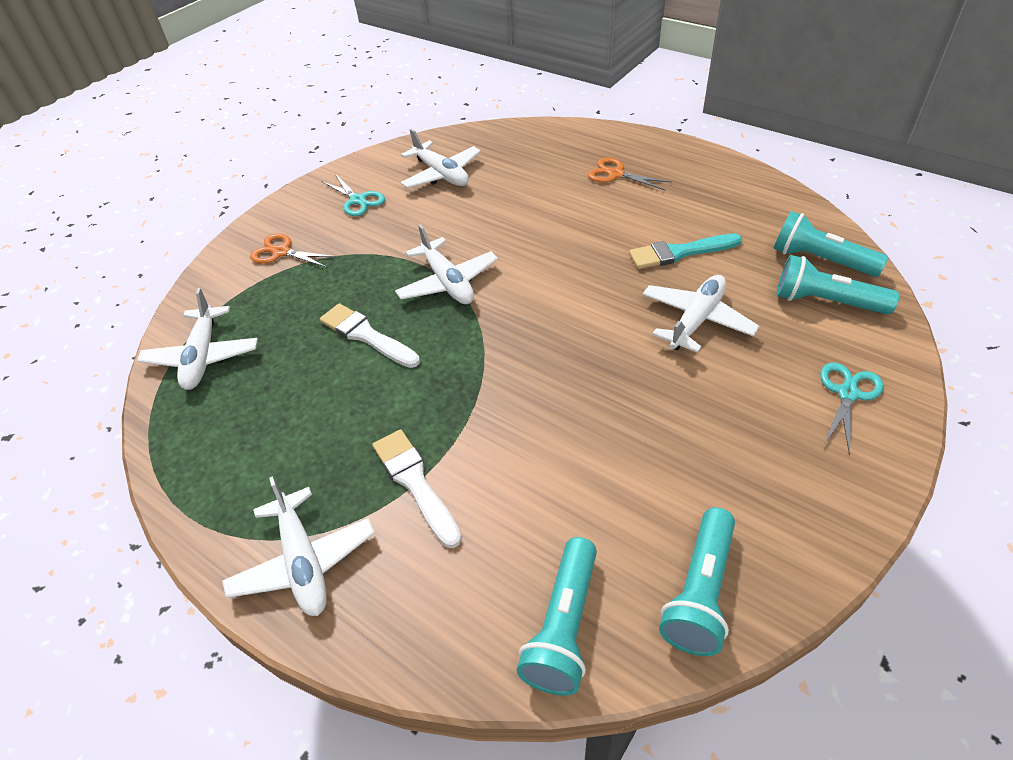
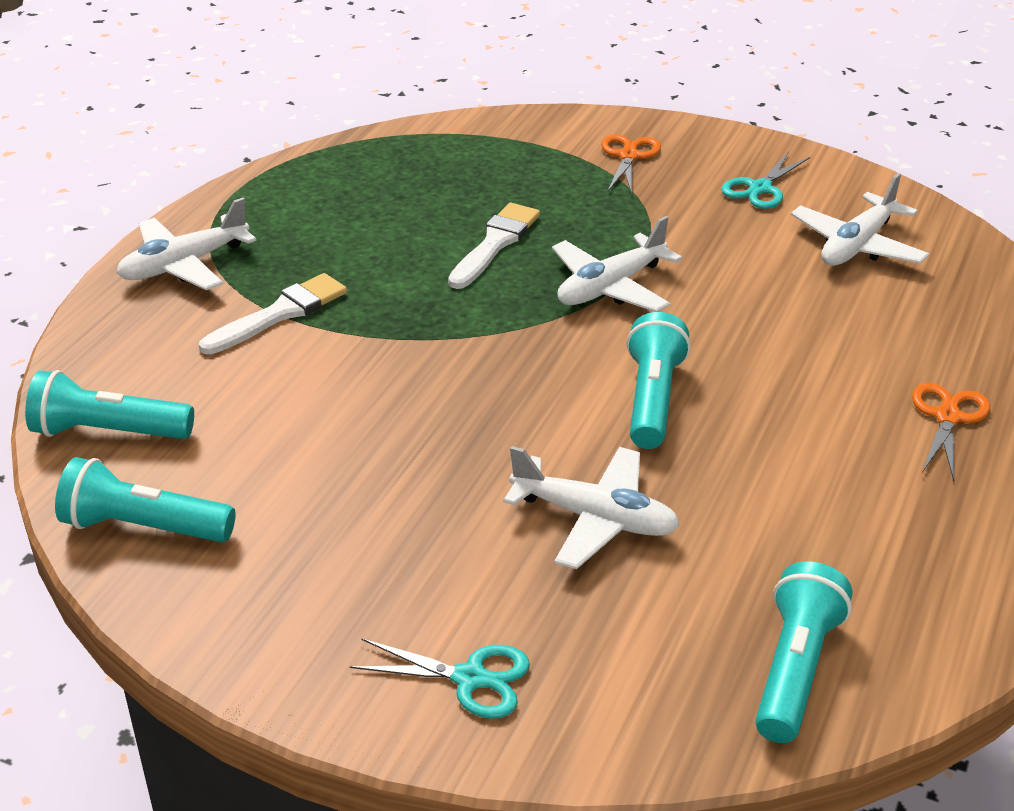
camera: 75 degrees right, 10 degrees down
white plane [137,288,258,390] -> none
turquoise brush [629,233,742,269] -> none
turquoise flashlight [777,255,900,314] -> turquoise flashlight moved to [627,312,691,449]

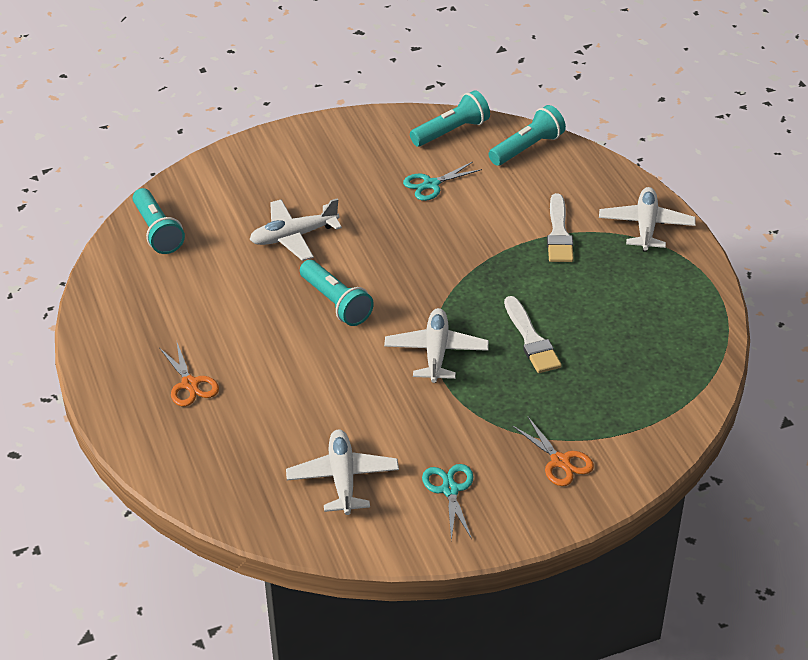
camera: 135 degrees right, 5 degrees up
turquoise scissors [350,638,530,719] -> turquoise scissors moved to [403,162,482,201]

